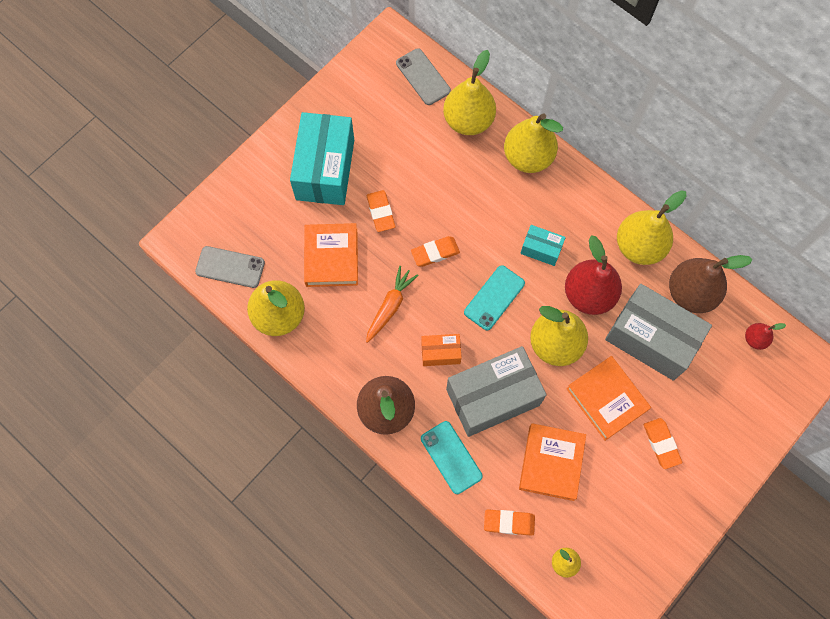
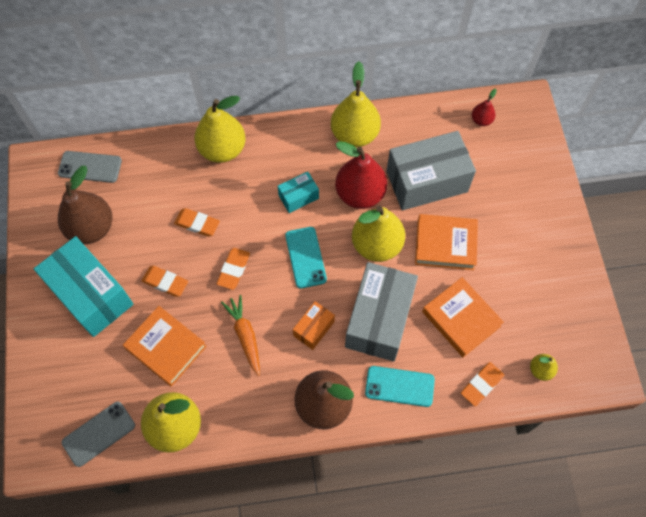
camera: 50 degrees left, 5 degrees down
yellow pear [443,50,496,135] -> none
orange eraser [643,418,682,469] -> orange eraser moved to [174,208,220,237]
brown pear [669,255,752,313] -> brown pear moved to [58,166,113,244]

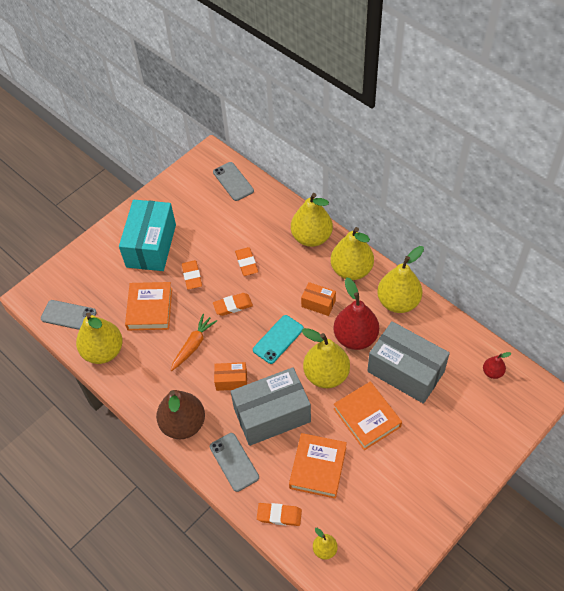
camera: 55 degrees right, 10 degrees down
brown pear [58,166,113,244] -> none
turquoise box [278,171,319,213] -> orange box [301,282,336,316]
turquoise phone [365,366,435,407] -> grey phone [210,433,259,492]
none -> yellow pear [331,227,374,280]

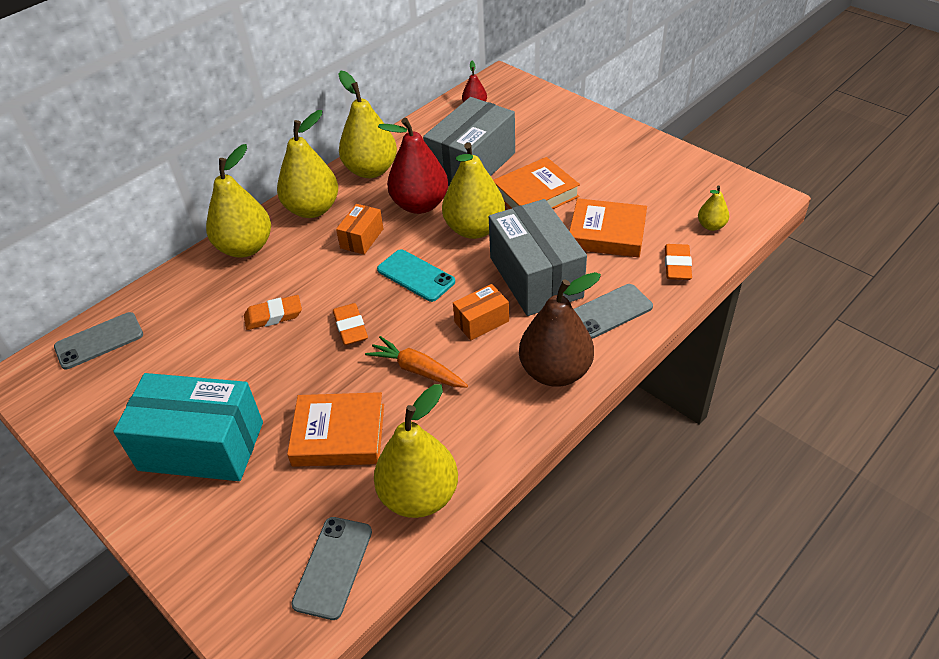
camera: 90 degrees left, 10 degrees down
orange eraser [182,260,202,289] -> none
orange box [214,362,247,391] -> orange box turned 60 degrees clockwise [453,284,509,340]

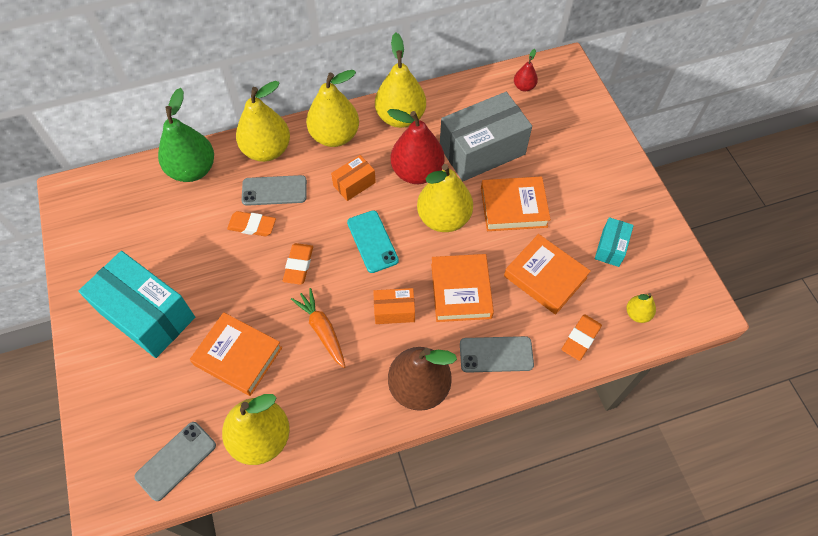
camera: 25 degrees right, 15 degrees up
grey phone [54,312,143,369] -> grey phone moved to [242,175,307,206]
grey box [489,199,587,316] -> orange book [431,254,494,322]
none -> green pear [158,88,214,182]
none -> turquoise box [595,217,634,267]

